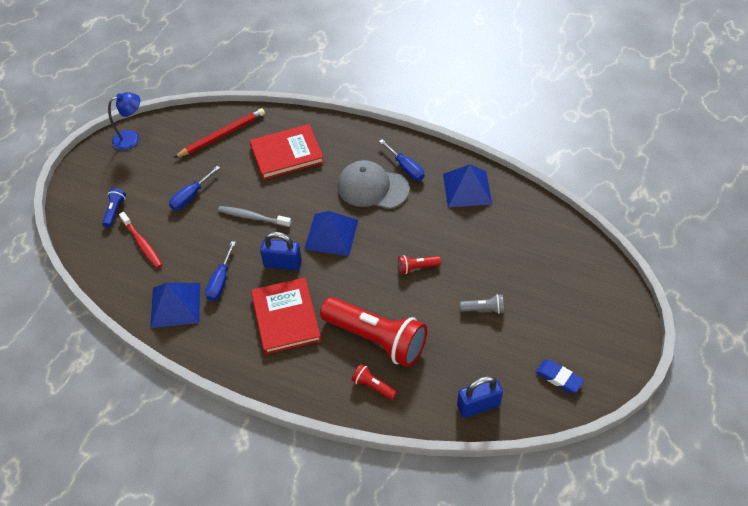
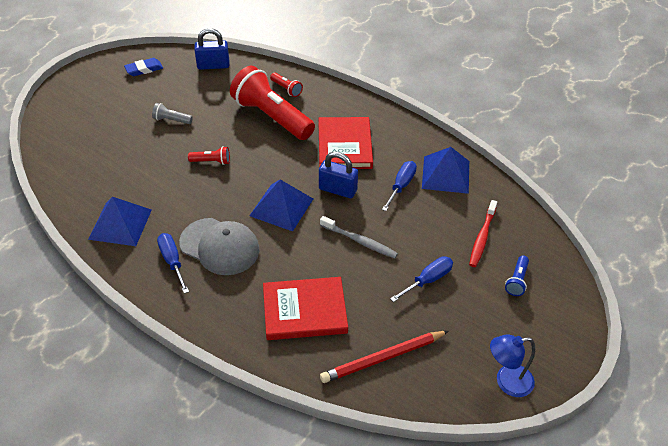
camera: 170 degrees left, 5 degrees down
red toothbrush [119,212,162,268] -> red toothbrush turned 135 degrees counterclockwise [469,200,497,267]
blue eraser [536,360,584,393] -> blue eraser turned 75 degrees counterclockwise [124,58,163,76]

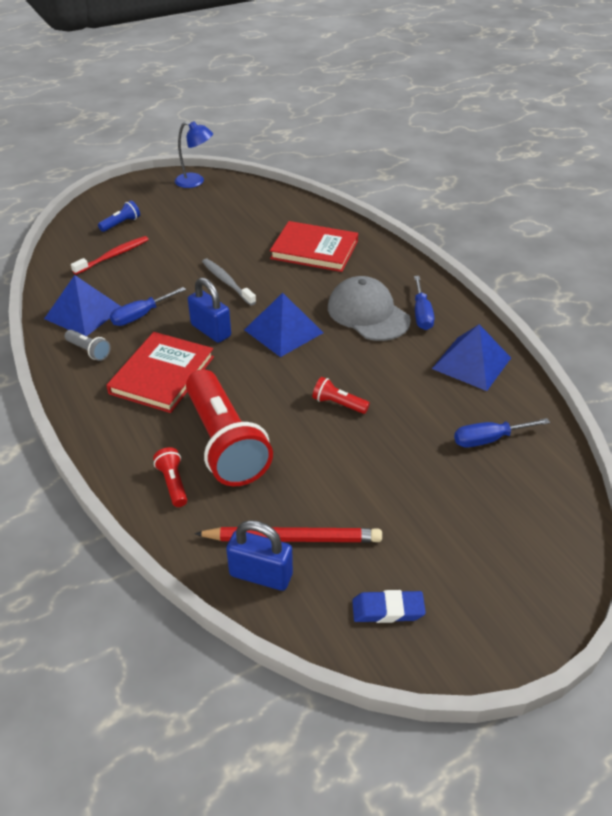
camera: 155 degrees left, 5 degrees down
grey flashlight [152,103,193,124] -> grey flashlight moved to [65,330,110,361]
red pencil [320,331,449,383] -> red pencil moved to [194,527,382,542]
blue screwdriver [390,256,453,302] -> blue screwdriver moved to [454,418,550,448]

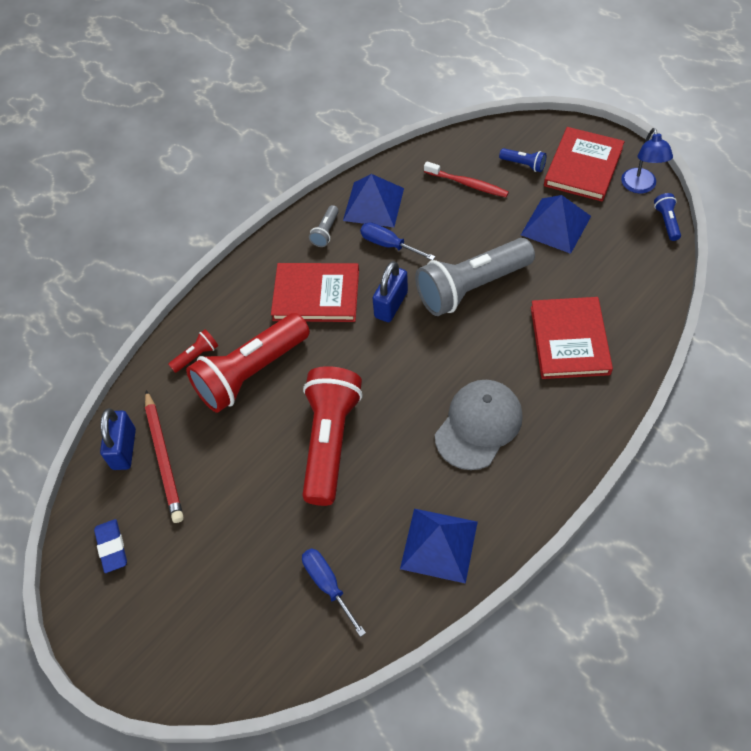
camera: 75 degrees right, 15 degrees up
grey toothbrush [202,259,256,306] -> grey flashlight [415,238,535,316]
blue pyramid [244,293,323,357] -> blue pyramid moved to [521,195,591,254]
red flashlight [312,377,370,414] -> red flashlight [302,366,363,506], size x2.41
blue screwdriver [414,276,434,330] -> none
none -> red book [544,127,625,202]
none -> blue flashlight [654,193,681,241]

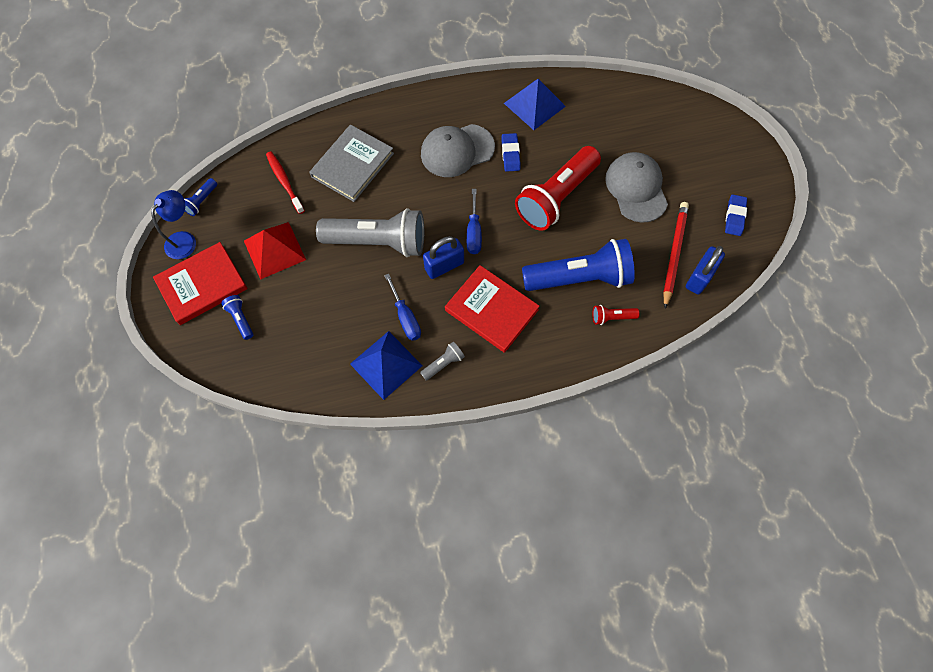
camera: 150 degrees left, 10 degrees up
red flashlight [186,313,310,413] -> blue flashlight [522,239,635,291]
blue screwdriver [302,548,366,637] -> blue screwdriver moved to [467,189,482,254]
red toothbrush [424,161,509,197] -> red toothbrush moved to [266,151,305,214]
blue pyramid [521,195,591,254] -> red pyramid [244,222,306,280]
red book [531,297,613,379] -> grey book [309,125,394,202]
none -> blue eraser [502,133,521,172]
none -> grey cap [605,152,668,223]

